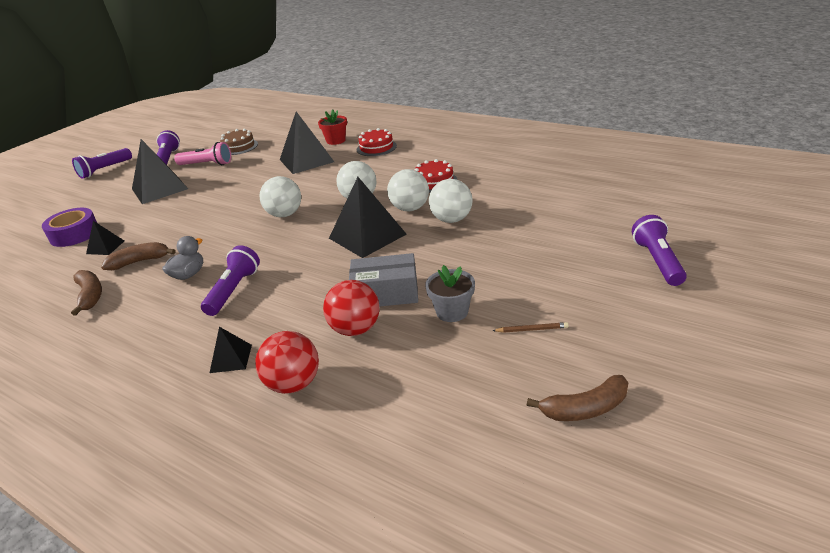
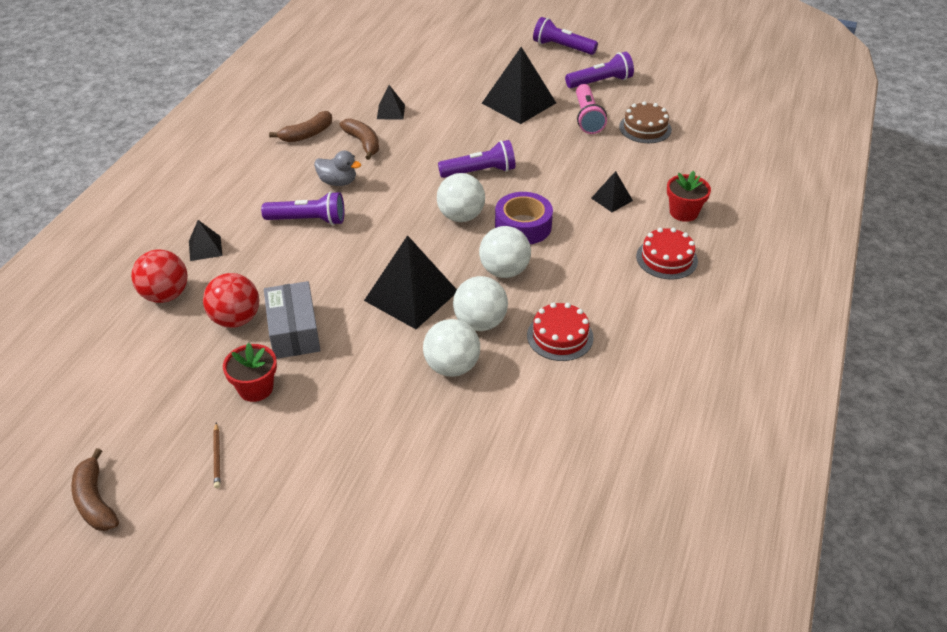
camera: 75 degrees right, 10 degrees up
purple tape [42,208,97,247] -> purple tape moved to [495,192,553,244]
black pyramid [280,111,334,174] -> black pyramid [591,171,633,212], size x0.49
grey flower pot [425,265,475,322] -> red flower pot [223,343,277,402]
purple flashlight [632,215,687,286] -> purple flashlight moved to [438,140,515,178]

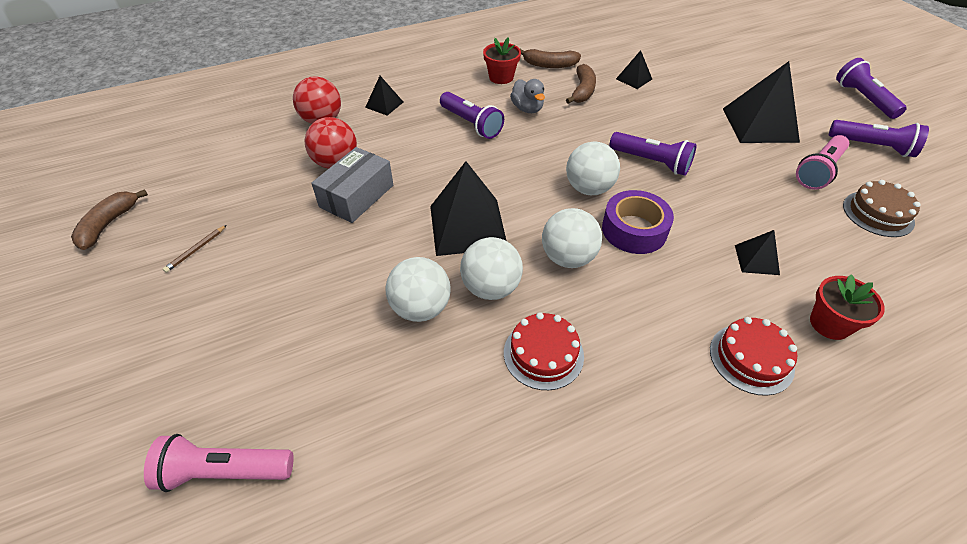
camera: 45 degrees right, 5 degrees up
red flower pot [223,343,277,402] -> red flower pot moved to [483,37,521,84]
none -> pink flashlight [144,434,294,492]

